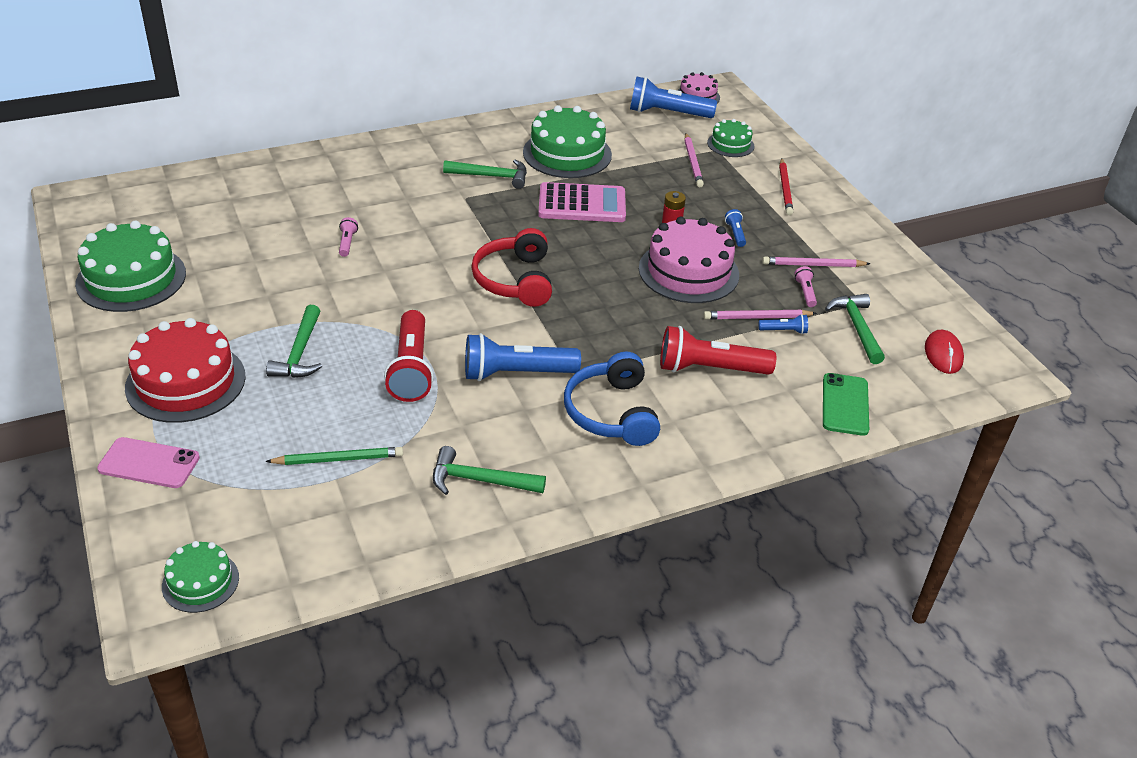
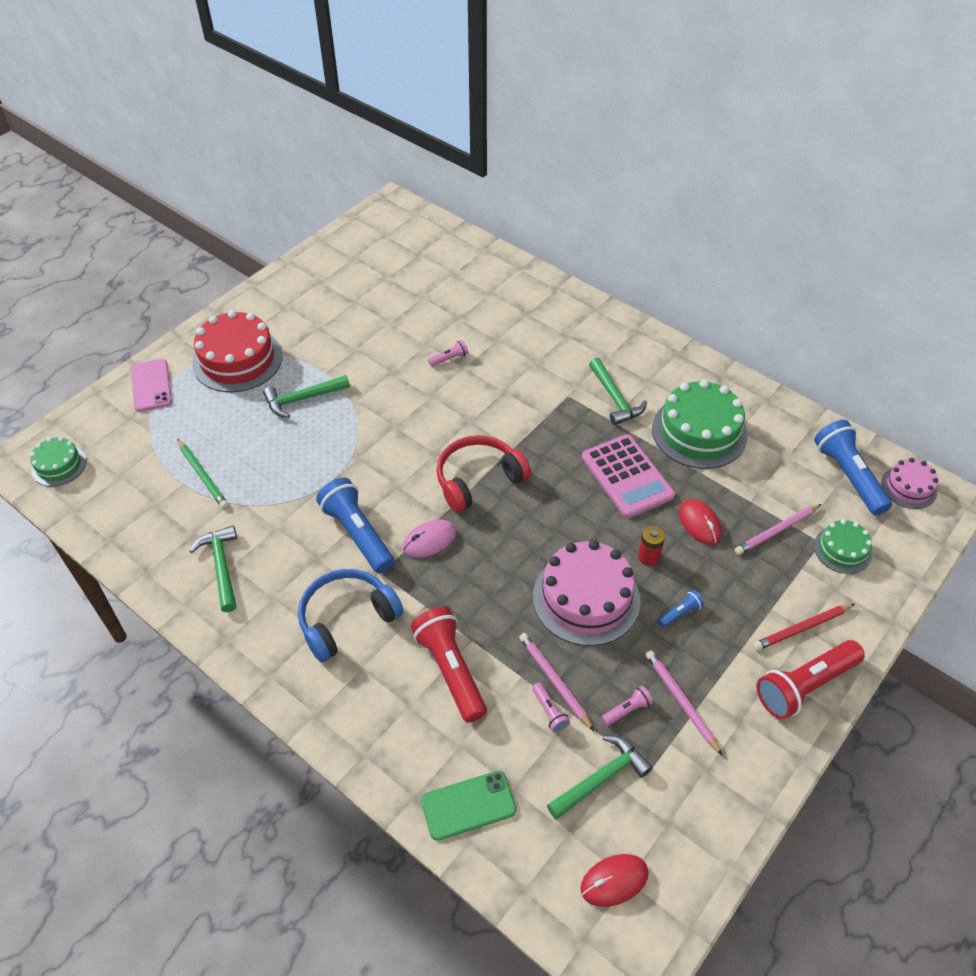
camera: 65 degrees right, 10 degrees up
green cake [75,221,186,312] -> none
red flashlight [384,310,434,402] -> red flashlight moved to [757,640,865,719]
blue flashlight [759,314,808,334] -> pink flashlight [532,683,570,733]
none -> pink mouse [403,519,456,557]
none -> red mouse [679,499,722,545]

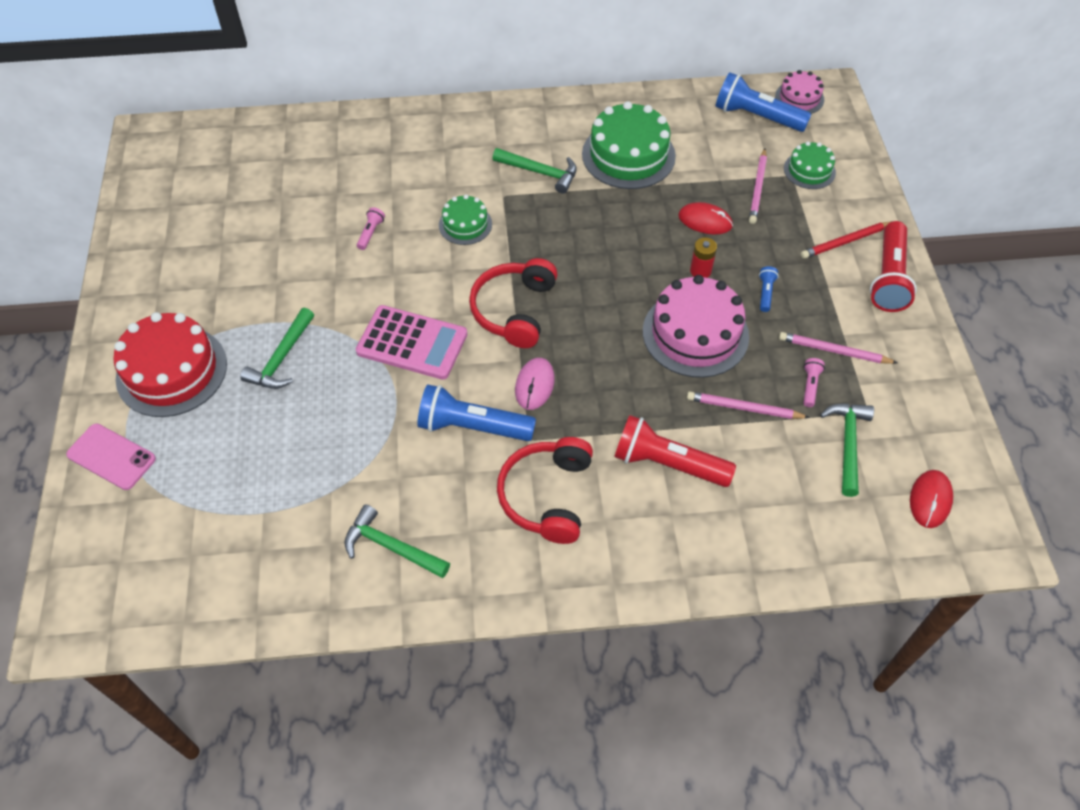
camera: 45 degrees left, 5 degrees up
green cake [30,437,86,487] -> green cake moved to [439,195,492,245]
green pencil [177,439,228,509] -> none
blue headphones [298,569,404,662] -> red headphones [497,437,593,544]
green phone [421,771,516,841] -> none
pink flashlight [532,683,570,733] -> none
pink calculator [582,434,675,518] -> pink calculator moved to [356,305,467,380]
red pencil [753,604,855,651] -> red pencil turned 45 degrees clockwise [801,221,892,259]

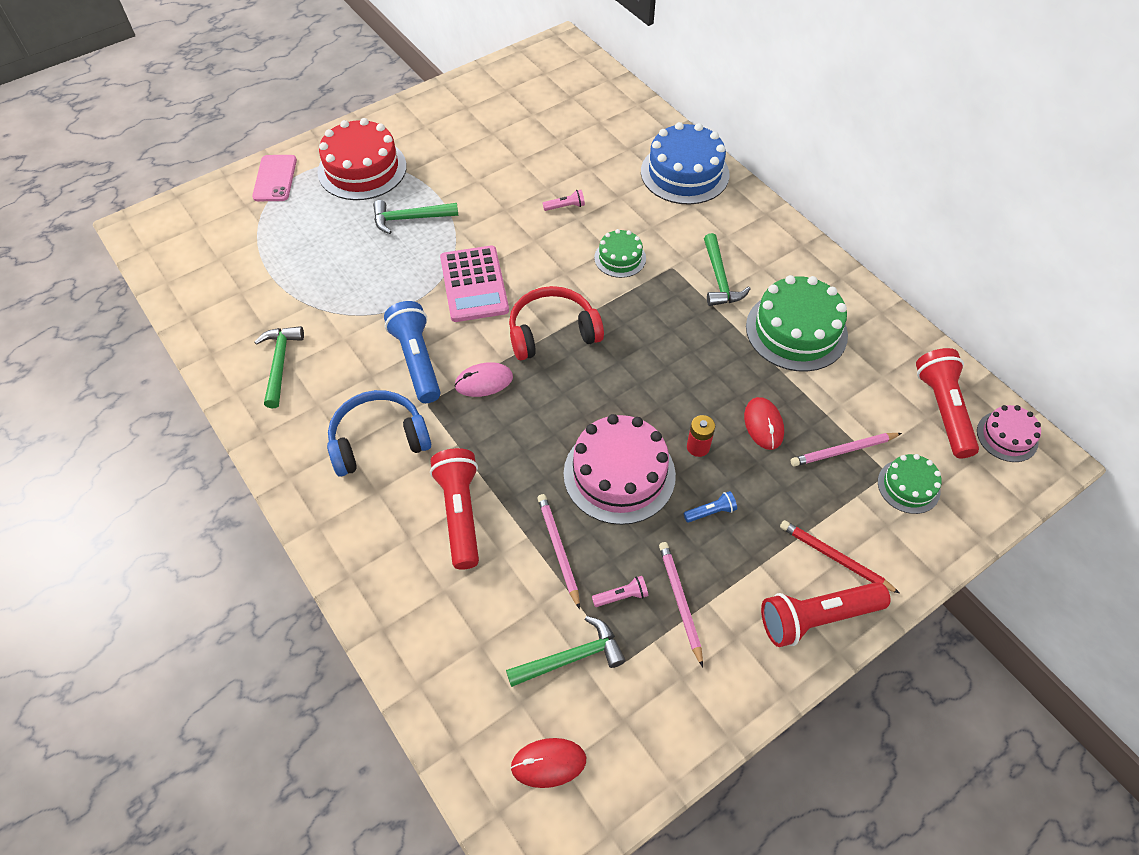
camera: 60 degrees right, 0 degrees up
red headphones [497,437,593,544] -> blue headphones [327,390,431,477]
blue flashlight [715,72,812,132] -> red flashlight [916,348,979,458]
none -> blue cake [641,122,730,205]

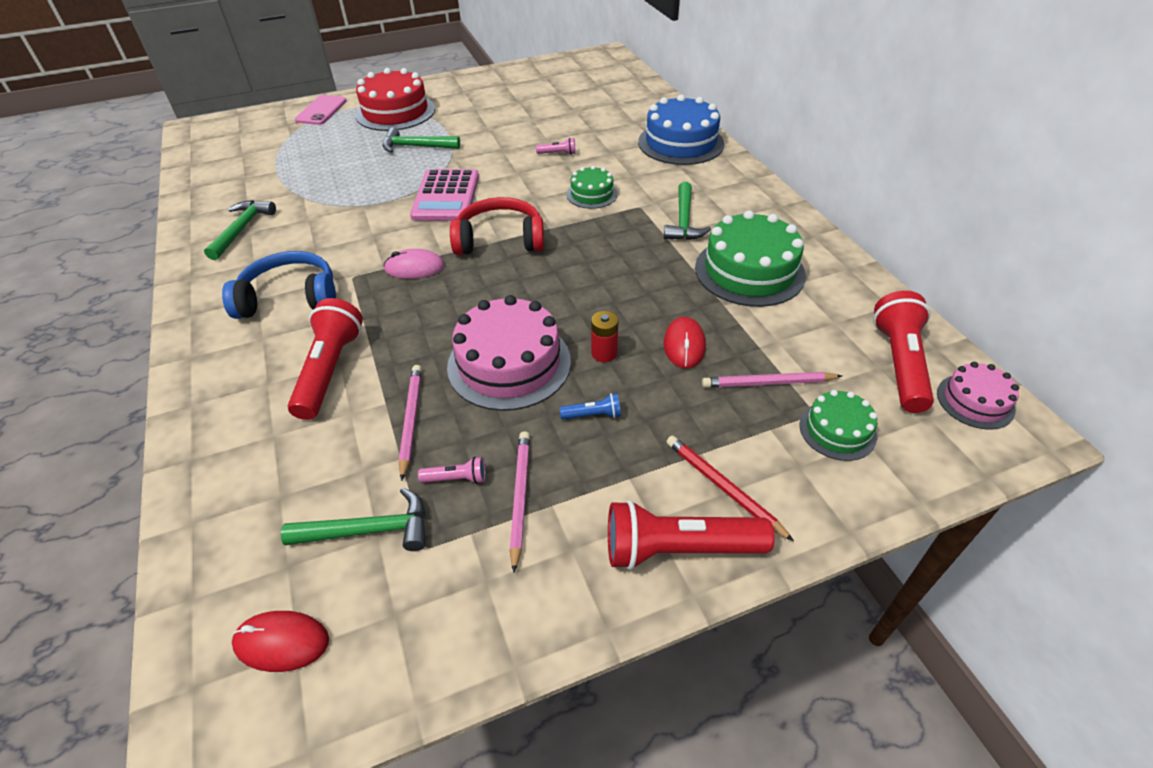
camera: 15 degrees right, 10 degrees down
blue flashlight [384,301,440,403] -> none

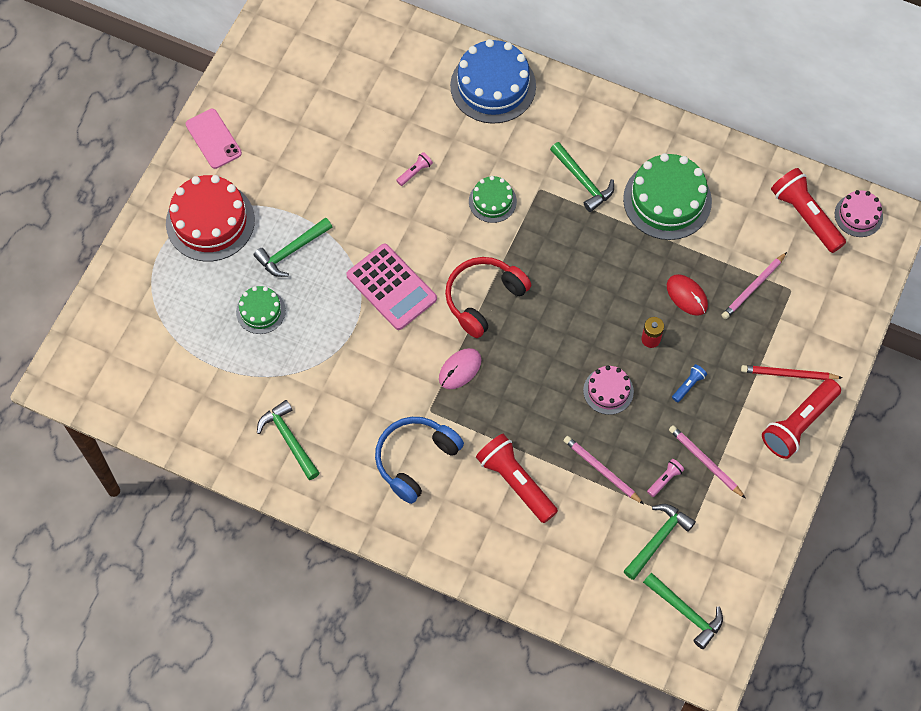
camera: 45 degrees left, 20 degrees up
red mouse [232,611,329,672] -> green hammer [643,573,723,649]
pink phone [295,95,346,125] -> pink phone moved to [186,109,242,169]
pink cake [447,295,571,411] -> pink cake [583,365,634,415], size x0.54
green cake [799,390,877,461] -> green cake moved to [236,286,286,334]

